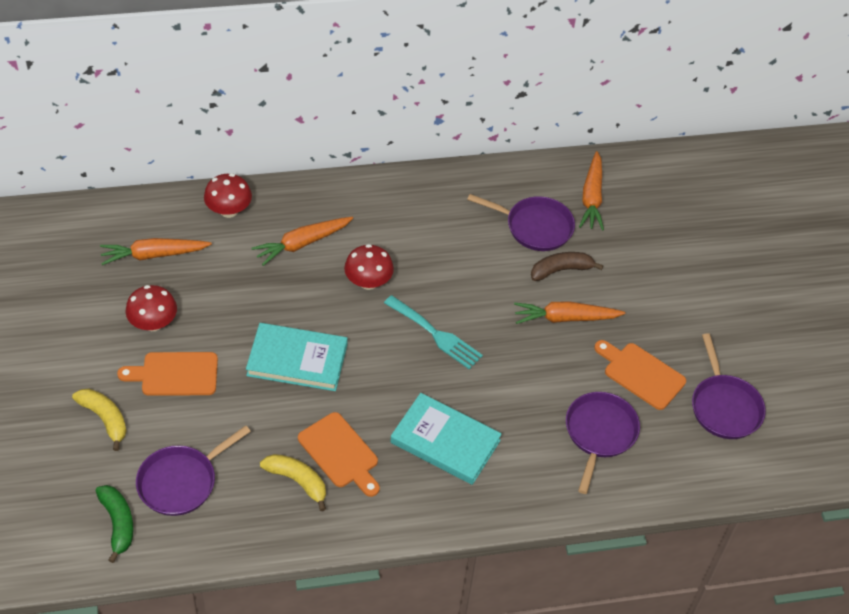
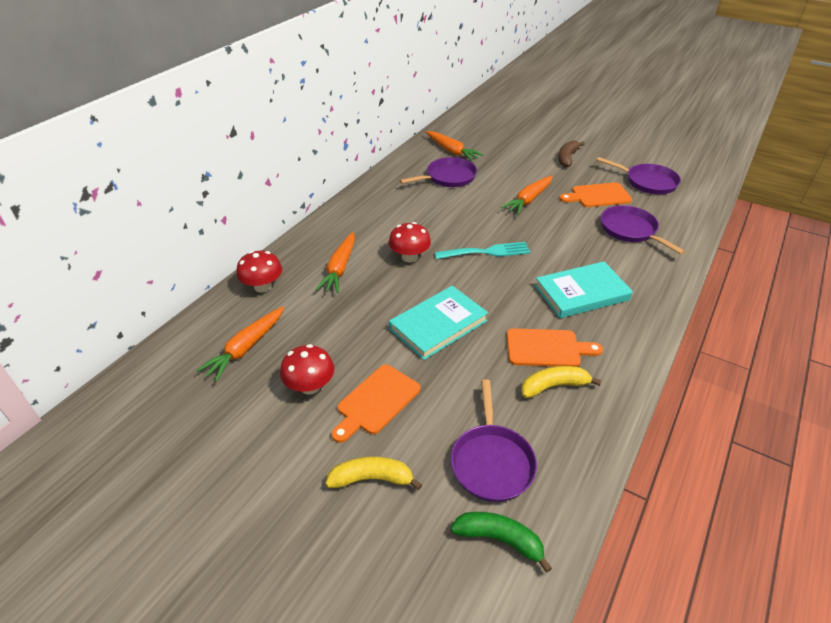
camera: 45 degrees left, 10 degrees down
brown banana [531,252,603,281] -> brown banana moved to [558,140,585,167]

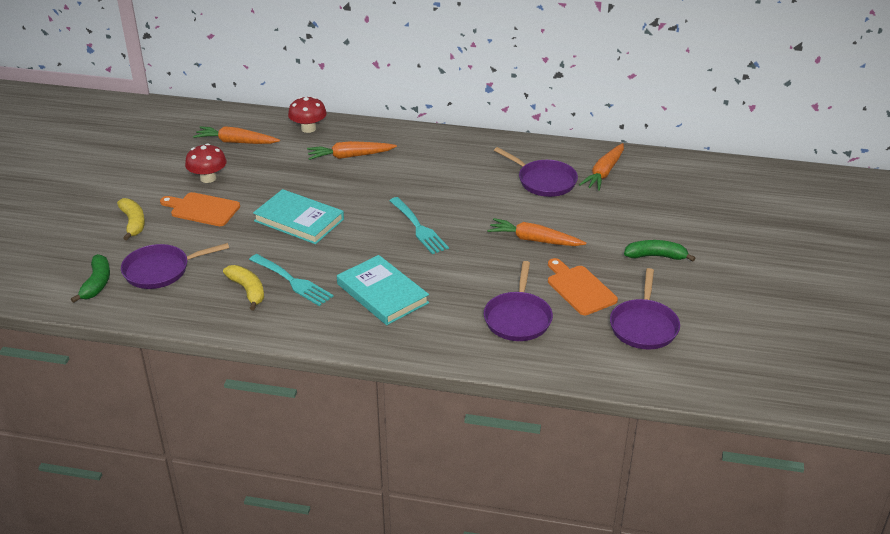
camera: 70 degrees right, 5 degrees down
red mushroom [389,222,431,263] -> none
orange cutting board [507,328,603,367] -> turquoise fork [249,254,334,306]
brown banana [558,140,585,167] -> green banana [624,240,695,261]
purple pan [601,205,685,254] -> purple pan turned 150 degrees clockwise [484,261,553,341]

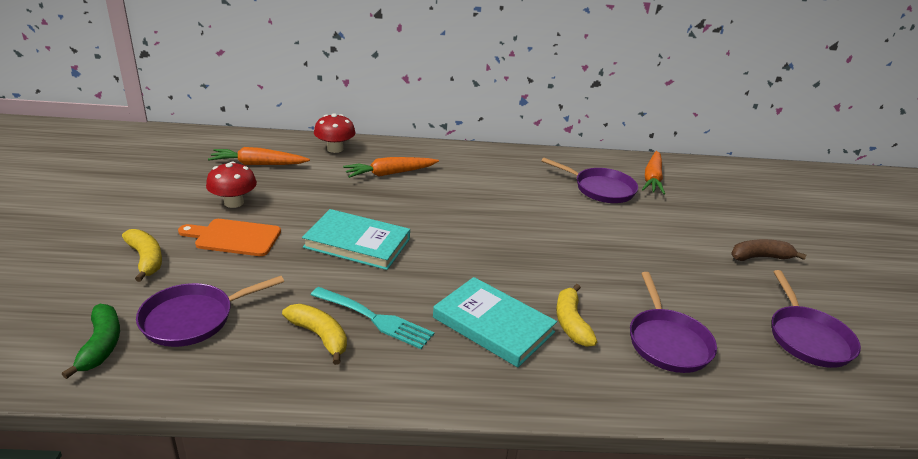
camera: 15 degrees left, 5 degrees down
turquoise fork [389,197,449,254] -> none
orange carrot [487,218,586,246] -> none
orange cutting board [548,258,618,315] -> none
green banana [624,240,695,261] -> brown banana [731,239,806,261]
none -> yellow banana [556,284,597,347]

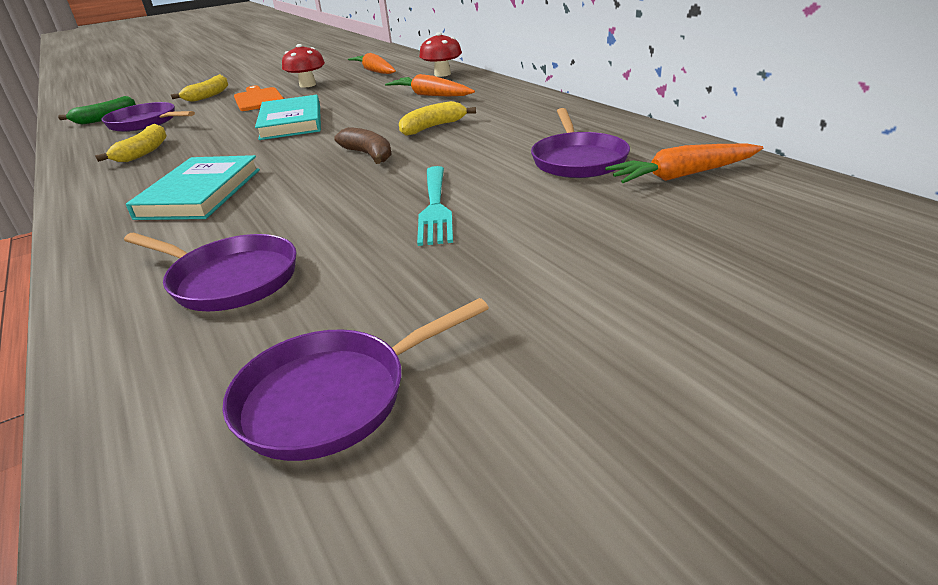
camera: 65 degrees right, 0 degrees up
turquoise fork [311,287,434,349] -> turquoise fork moved to [417,166,453,246]
yellow banana [556,284,597,347] -> yellow banana moved to [399,101,476,136]
purple pan [630,272,717,373] -> purple pan turned 120 degrees counterclockwise [124,233,297,311]
brown banana [731,239,806,261] -> brown banana moved to [334,127,392,164]

